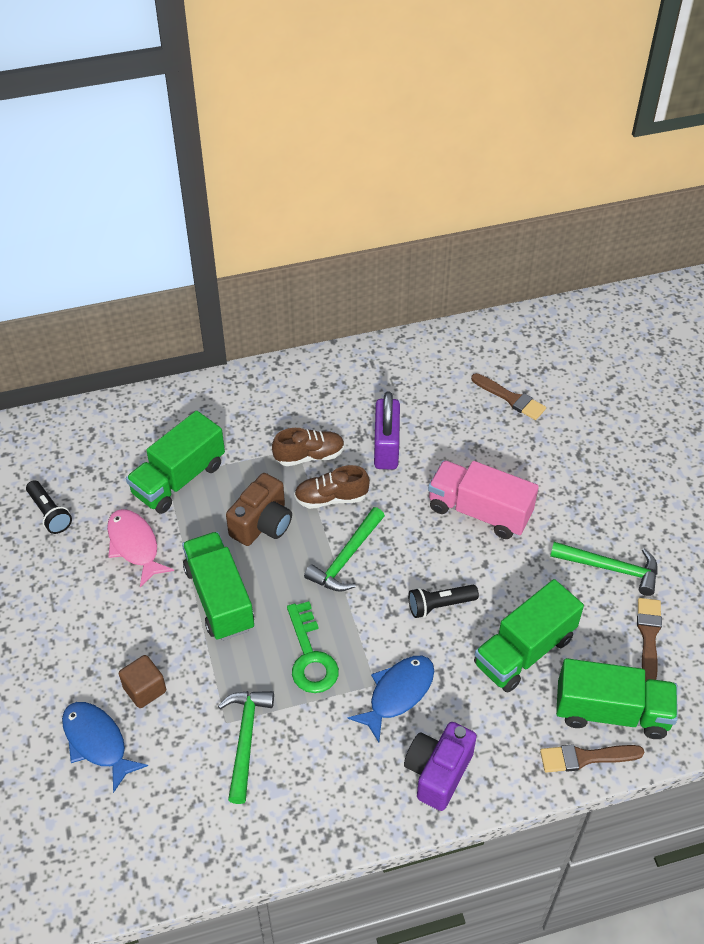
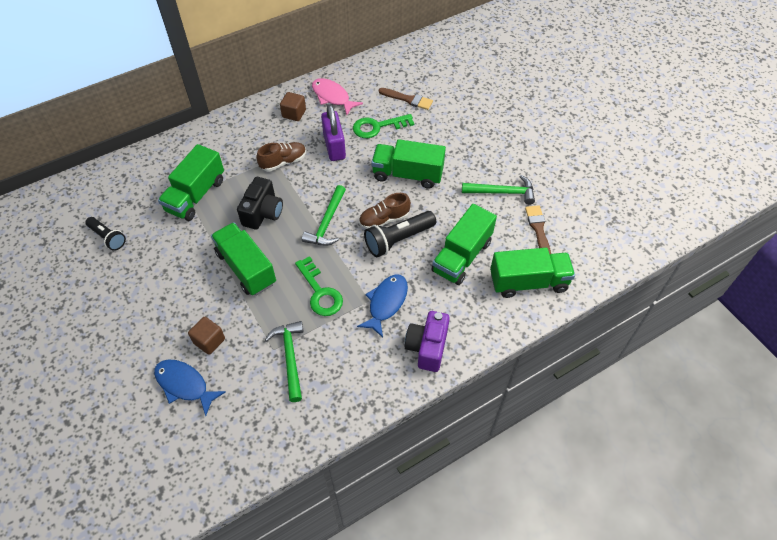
camera: 15 degrees left, 5 degrees up
pink fish [107,509,174,587] -> pink fish moved to [312,78,363,115]
brown camera [226,473,292,546] -> black camera [237,177,283,230]
brown shoe [294,465,370,509] -> brown shoe moved to [359,193,411,229]
black flashlight [408,585,479,618] -> black flashlight [364,211,436,257], size x1.54
pink truck [428,460,539,539] -> green truck [371,139,446,189]
brown brush [540,744,645,773] -> none
none -> brown cube [280,92,306,121]
none -> green key [353,114,414,138]

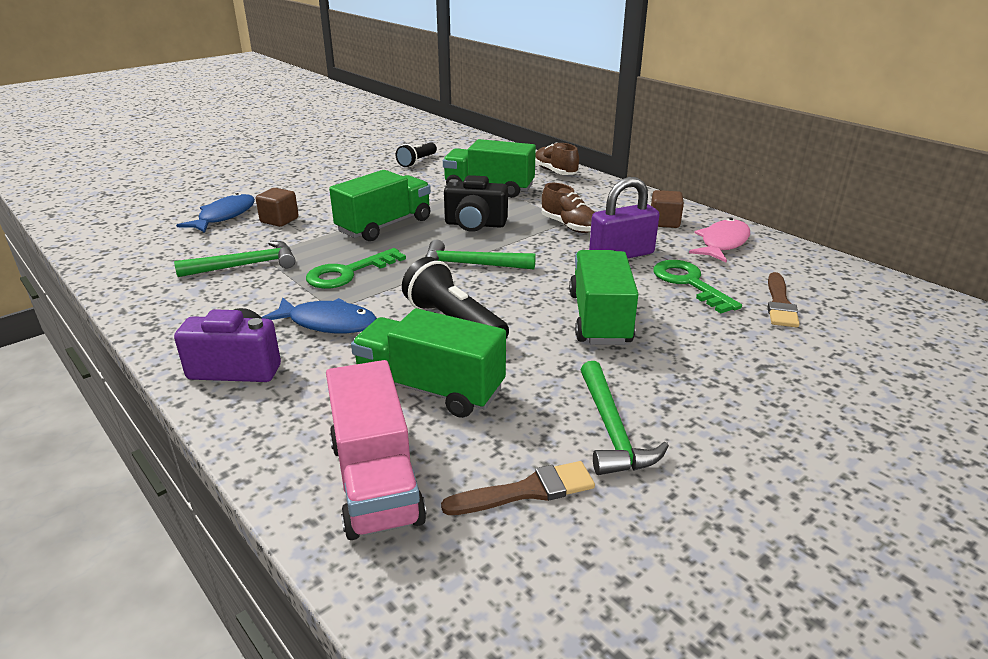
camera: 80 degrees right, 25 degrees down
brown shoe [359,193,411,229] -> brown shoe moved to [535,142,579,175]
green truck [490,248,575,298] -> pink truck [326,360,426,540]

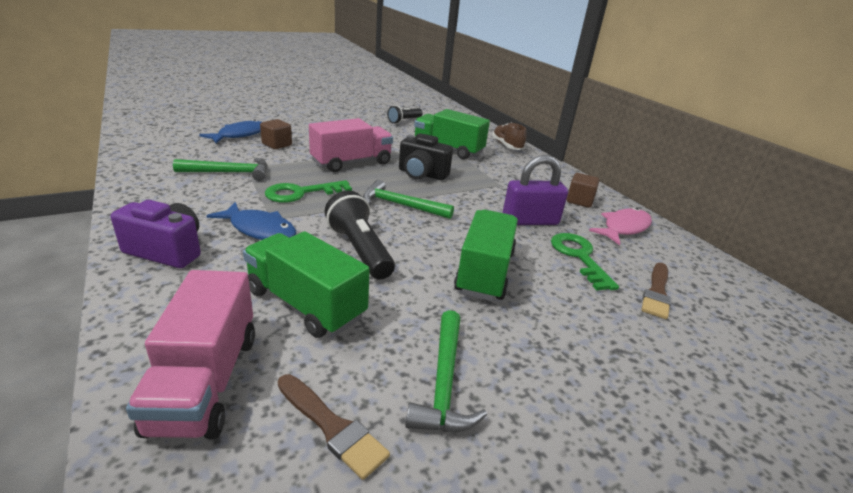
camera: 10 degrees right, 0 degrees up
green truck [329,170,431,241] -> pink truck [309,118,393,172]
brown brush [441,461,595,515] -> brown brush turned 45 degrees clockwise [278,374,390,480]
brown shoe [542,183,595,233] -> none

